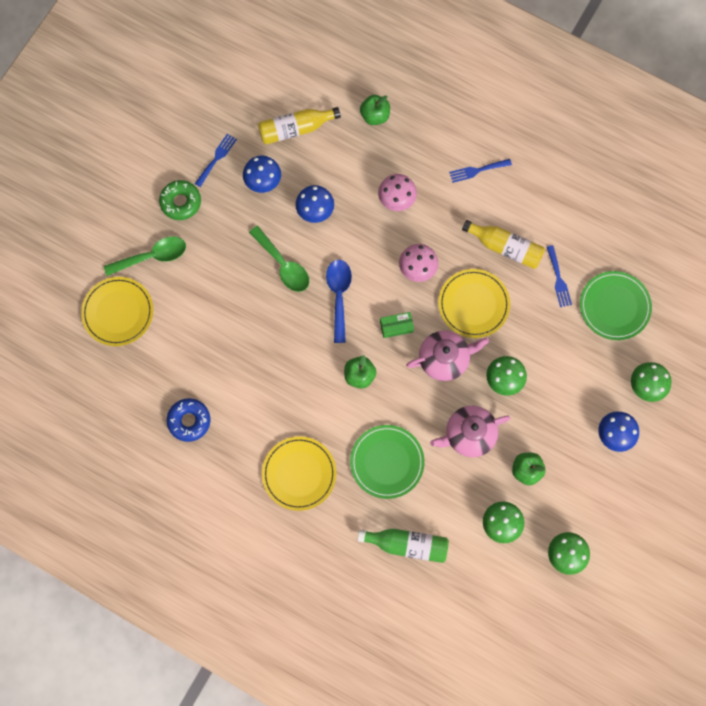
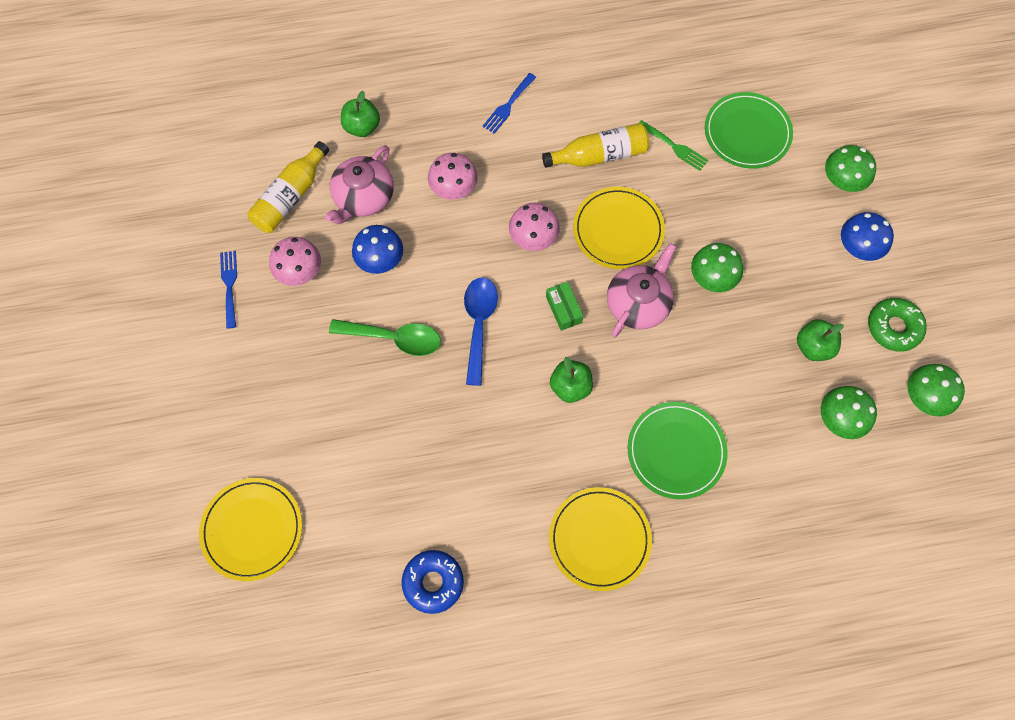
camera: 40 degrees left, 5 degrees down
green spoon [104,237,186,276] -> none
green donut [159,180,201,220] -> green donut moved to [868,298,927,352]
blue mushroom [243,156,281,193] -> pink mushroom [269,237,321,286]
blue spoon [326,260,352,343] -> blue spoon turned 45 degrees clockwise [464,277,498,386]
green bottle [357,529,449,563] -> none
green box [380,312,414,338] -> green box turned 60 degrees counterclockwise [546,282,583,331]
pink teapot [430,406,510,457] -> pink teapot moved to [325,145,394,224]
blue fork [547,245,572,307] -> green fork [639,120,708,171]

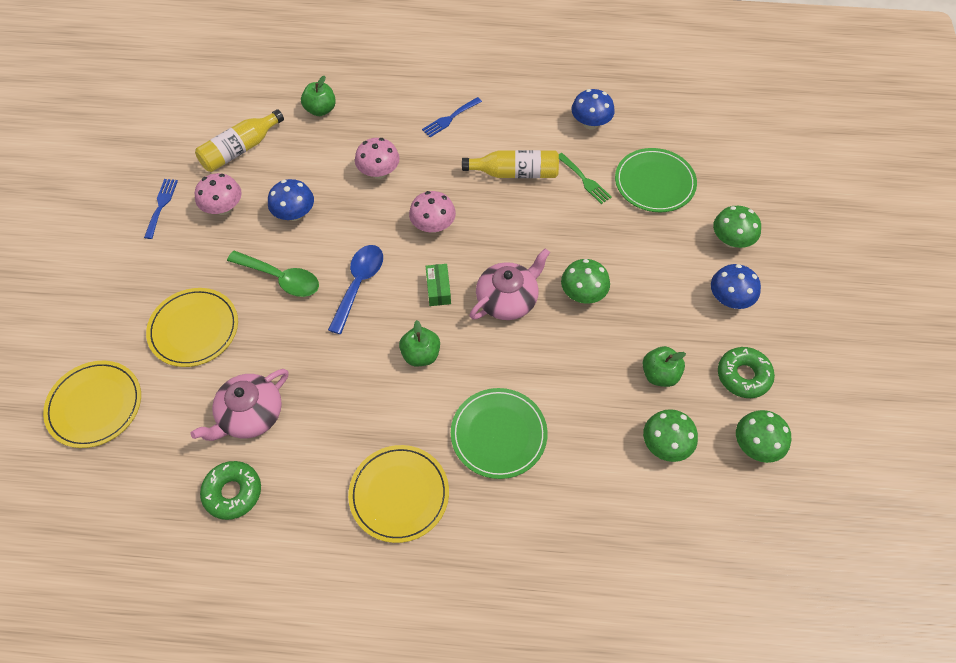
camera: 15 degrees right, 10 degrees down
pink teapot [325,145,394,224] -> pink teapot moved to [191,369,288,441]
blue donut [402,550,464,614] -> green donut [200,461,261,520]
yellow plate [573,187,665,269] -> yellow plate moved to [146,288,238,367]
none -> blue mushroom [571,89,615,130]

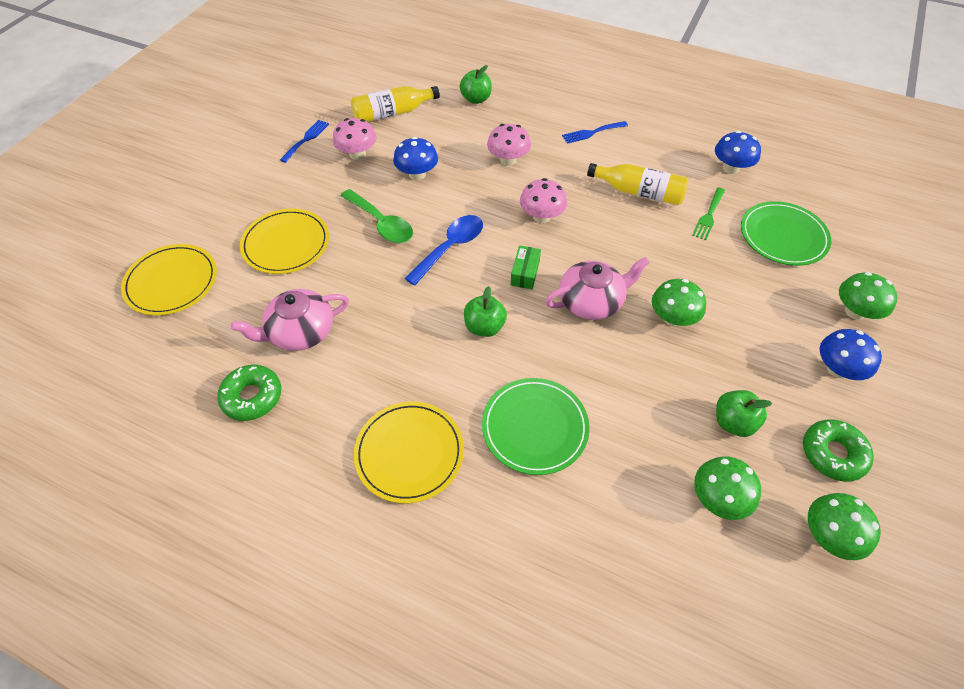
camera: 20 degrees right, 5 degrees down
green fork [559,153,612,204] -> green fork turned 45 degrees clockwise [692,187,725,240]

